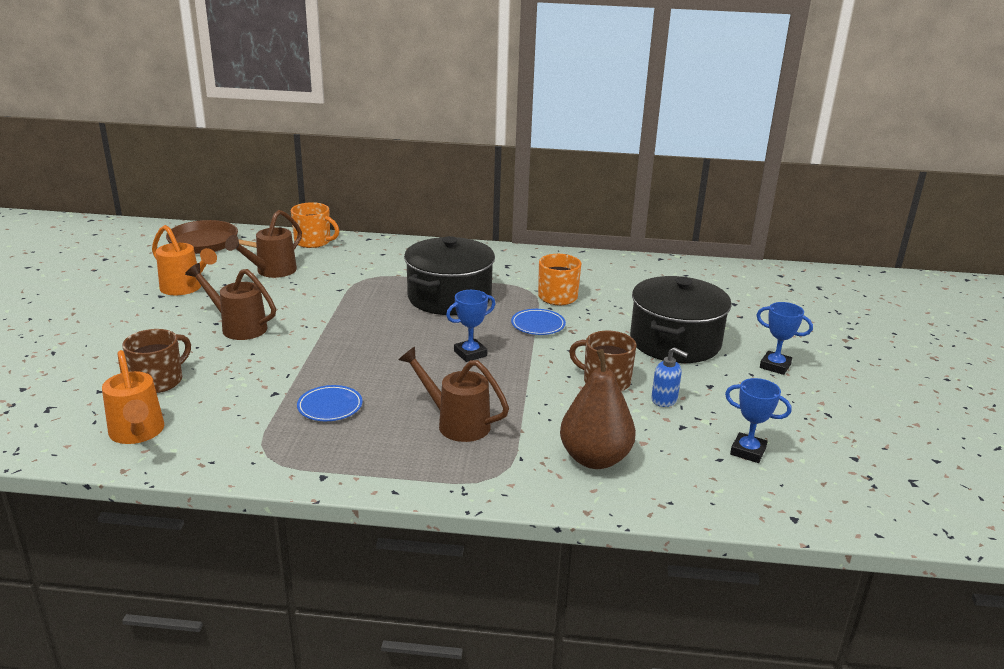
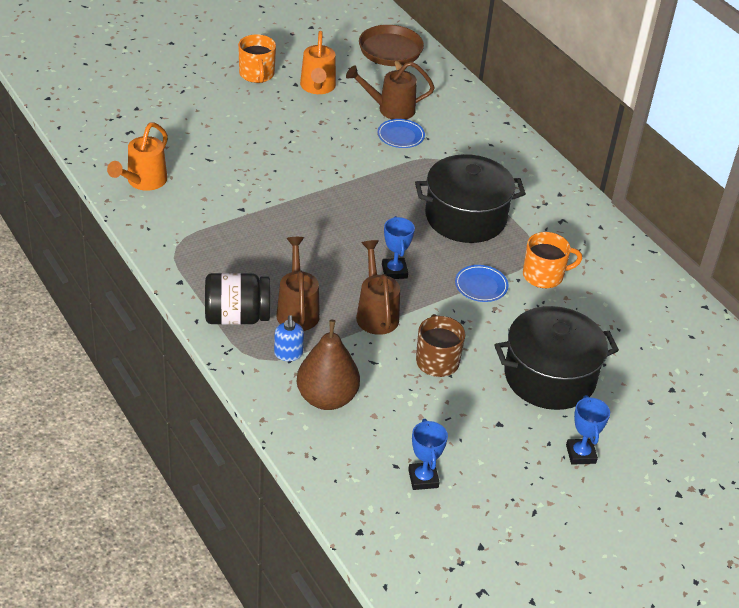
camera: 50 degrees right, 15 degrees up
brown mug [122,329,191,393] -> none
brown watering can [185,263,276,340] -> brown watering can moved to [356,240,400,335]
orange mug [291,202,339,248] -> orange mug moved to [238,34,276,83]
blue plate [297,385,363,421] -> blue plate moved to [377,119,425,148]
blue trophy [446,290,495,362] -> blue trophy turned 60 degrees clockwise [382,216,415,279]
blue soap dispenser [651,347,688,407] -> blue soap dispenser moved to [274,315,304,361]
none -> black jar [205,273,270,325]

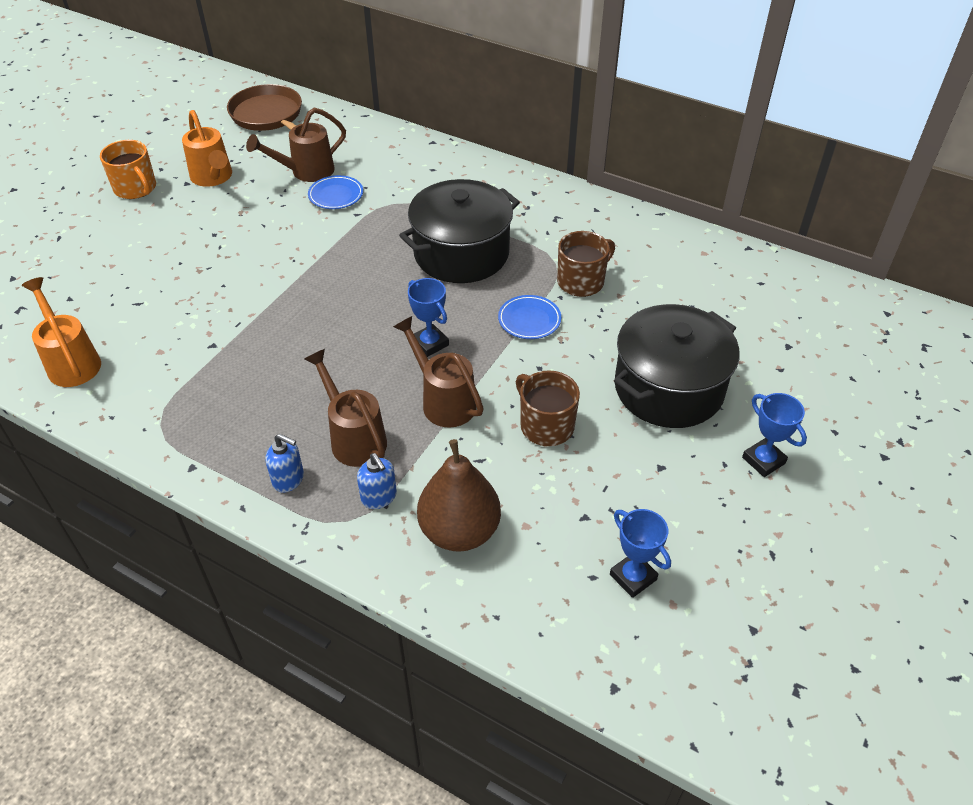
camera: 25 degrees left, 5 degrees up
orange watering can [107,123,168,191] -> orange watering can turned 150 degrees clockwise [22,277,101,387]
black jar [205,273,270,325] -> blue soap dispenser [265,434,304,493]
orange mug [523,232,582,288] -> brown mug [557,231,615,297]

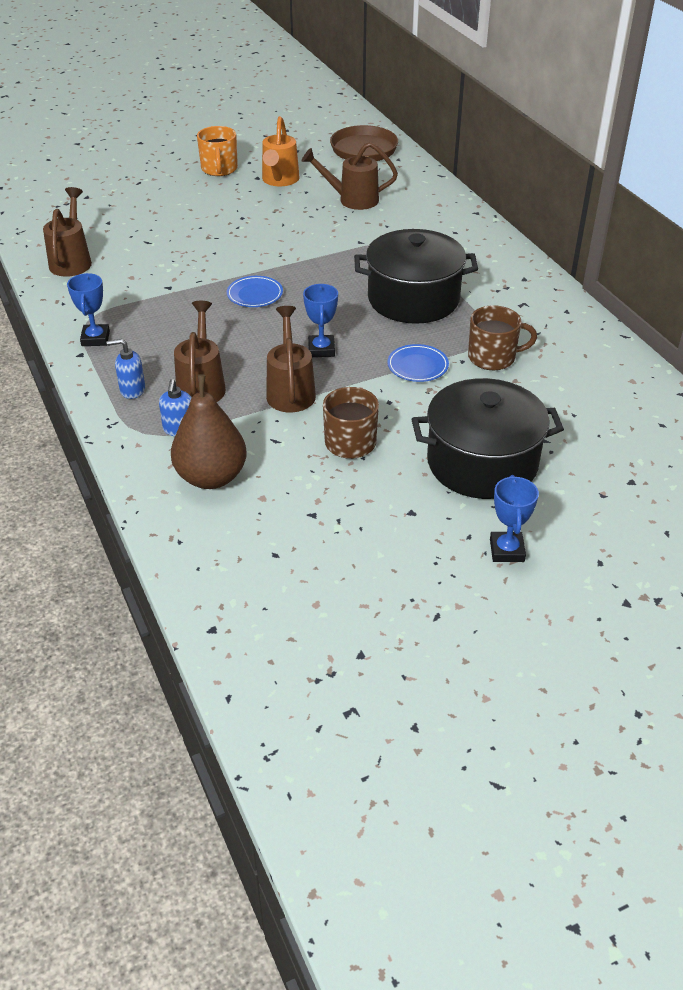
camera: 35 degrees right, 5 degrees down
orange watering can [22,277,101,387] -> brown watering can [43,187,92,277]
blue soap dispenser [265,434,304,493] -> blue soap dispenser turned 120 degrees clockwise [107,339,145,399]
blue plate [308,175,363,209] -> blue plate moved to [227,276,283,307]
blue trophy [610,509,671,598] -> blue trophy moved to [67,273,110,346]

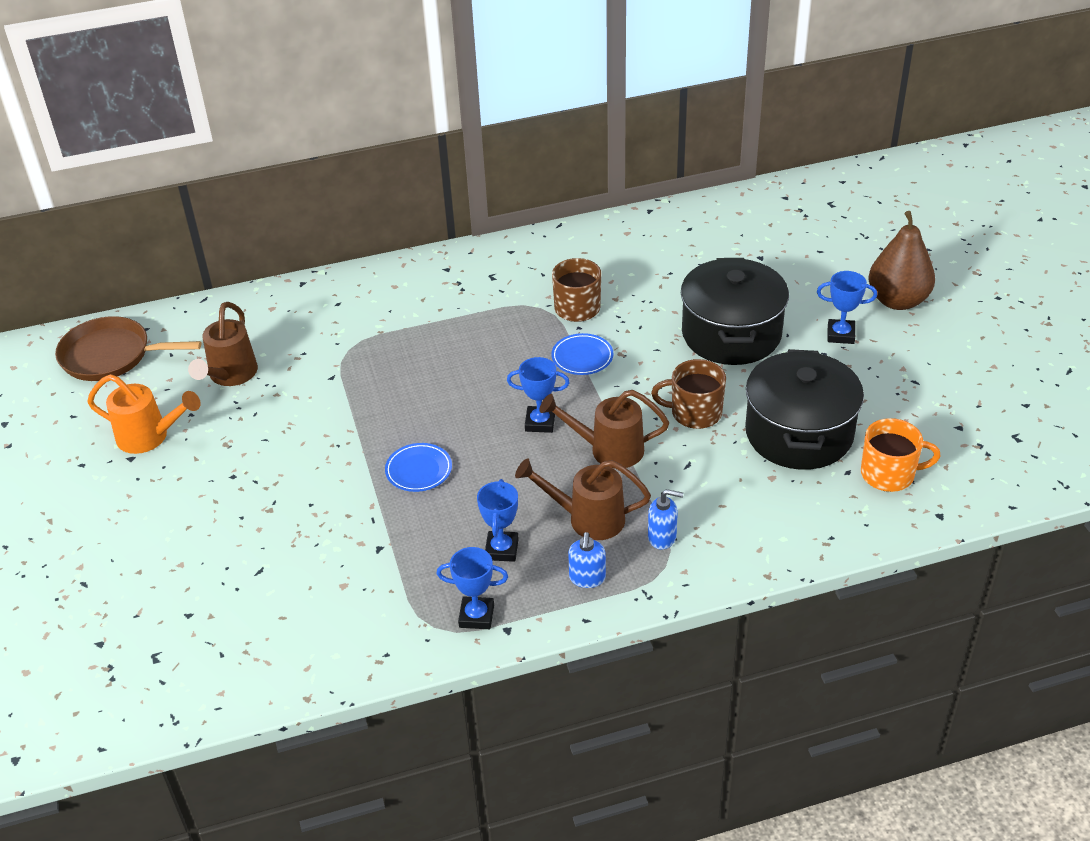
camera: 80 degrees left, 0 degrees up
brown watering can [43,187,92,277] -> none
brown pear [171,374,247,489] -> brown pear moved to [869,211,935,310]
orange mug [197,126,238,176] -> orange mug moved to [861,418,941,492]
black pot [354,229,478,324] -> black pot moved to [745,349,864,470]
none -> blue trophy [477,479,519,562]

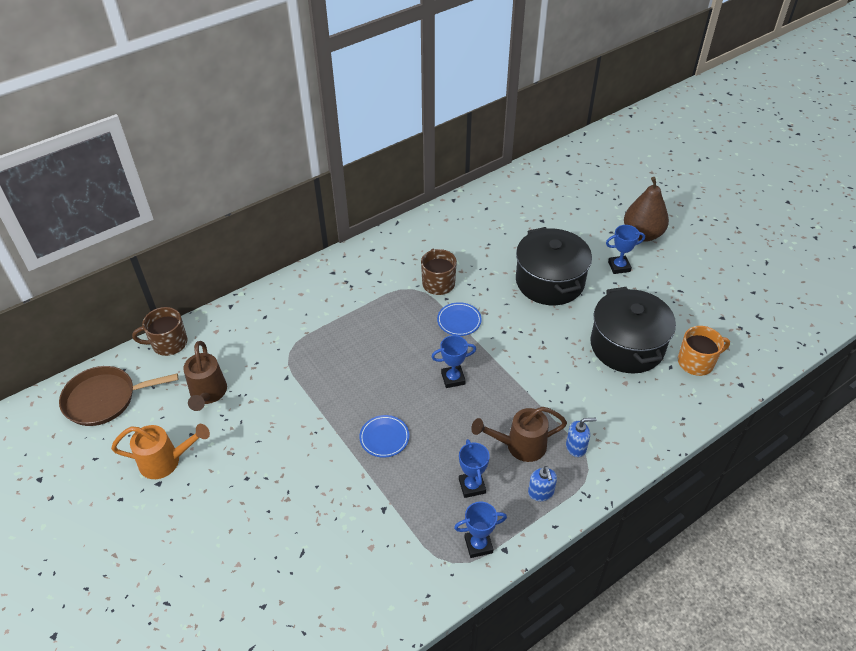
camera: 20 degrees left, 5 degrees up
brown watering can [539,390,669,469] -> none
brown mug [651,359,726,429] -> brown mug moved to [132,307,188,356]

